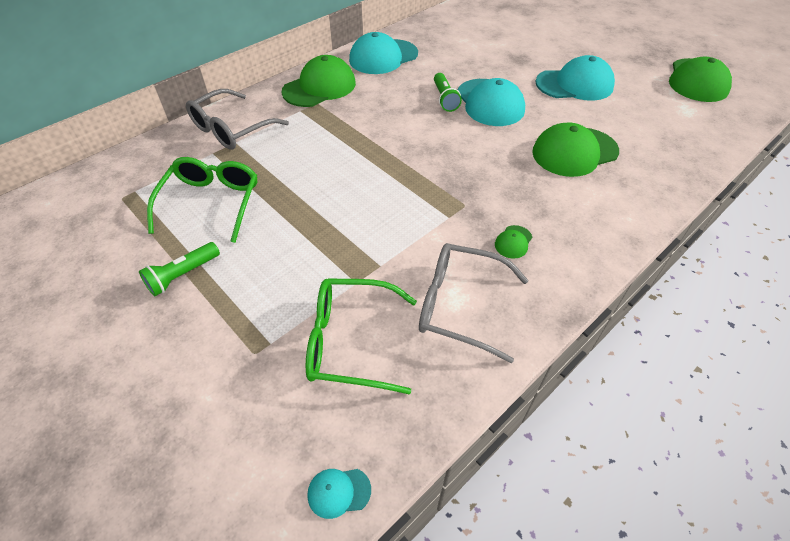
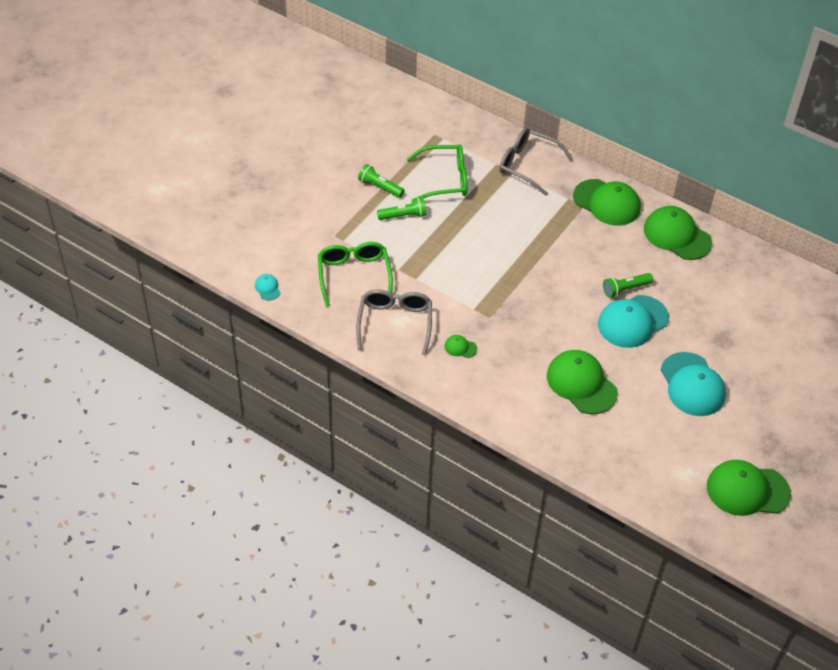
camera: 75 degrees right, 0 degrees up
turquoise cap [349,32,418,74] -> green cap [644,206,712,260]
none -> green flashlight [377,198,426,220]

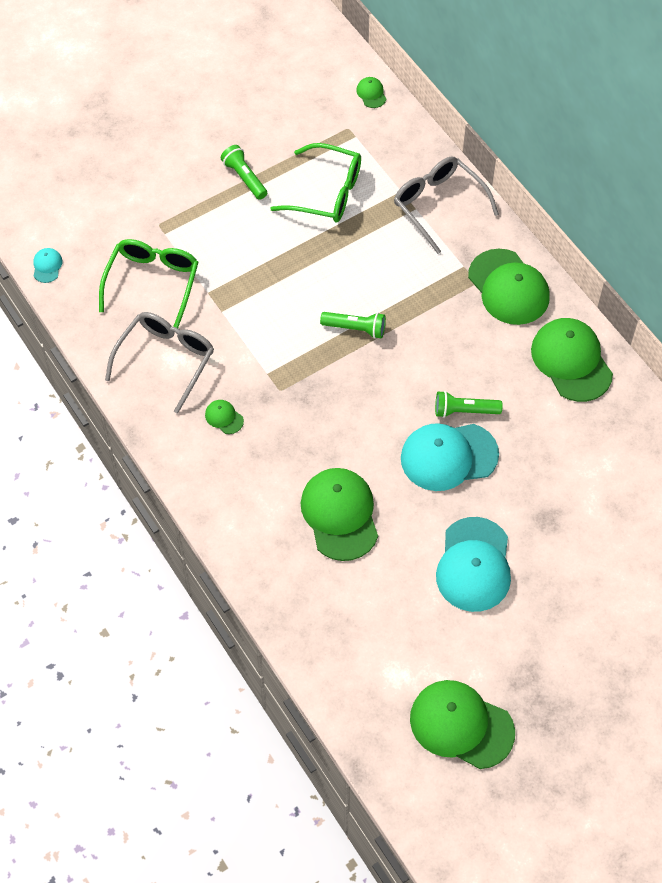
camera: 25 degrees right, 10 degrees up
green flashlight [377,198,426,220] -> green flashlight moved to [320,312,386,339]
none -> green cap [356,77,386,108]

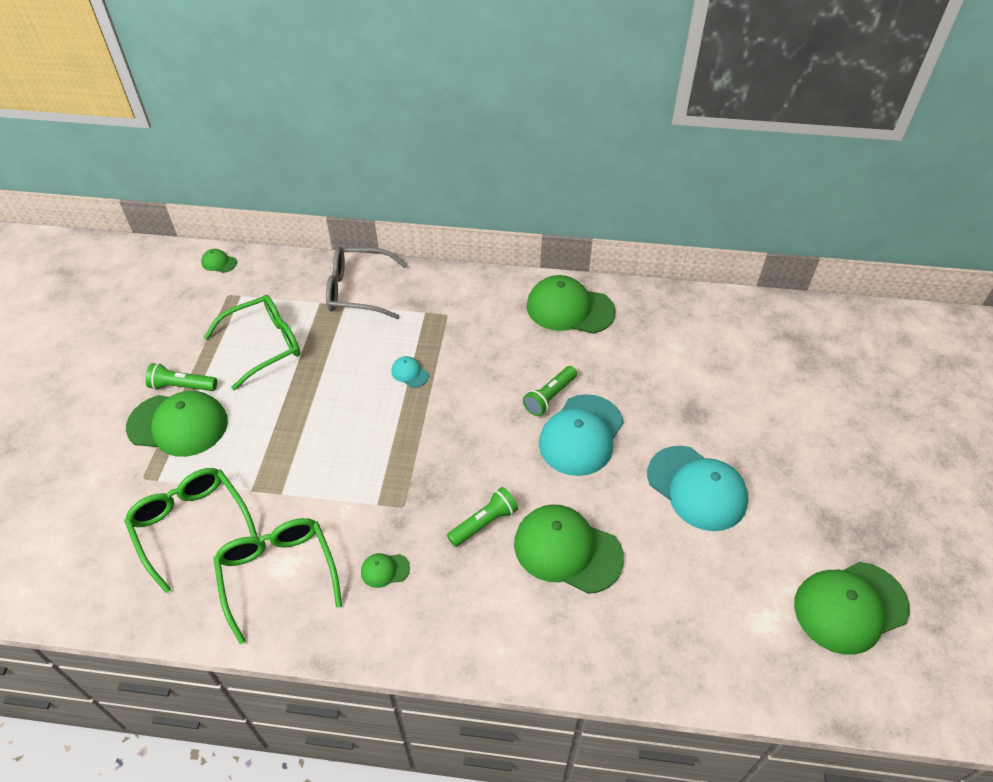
camera: 50 degrees left, 10 degrees down
turquoise cap [33,248,63,283] -> turquoise cap moved to [391,356,429,388]
grey glasses [105,312,214,414] -> green glasses [214,518,342,644]
green flashlight [320,312,386,339] -> green flashlight moved to [447,487,518,547]
green cap [468,249,550,325] -> green cap moved to [126,391,228,457]

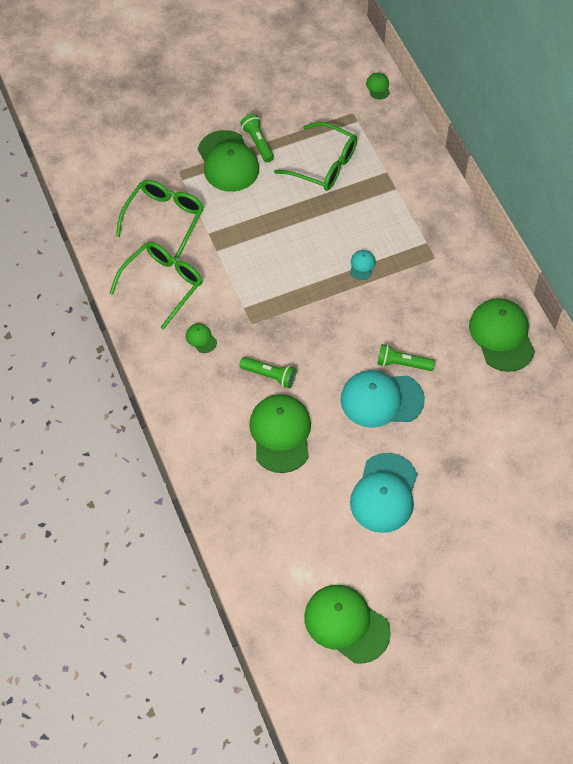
camera: 60 degrees right, 10 degrees up
grey glasses [326,247,408,319] -> none

